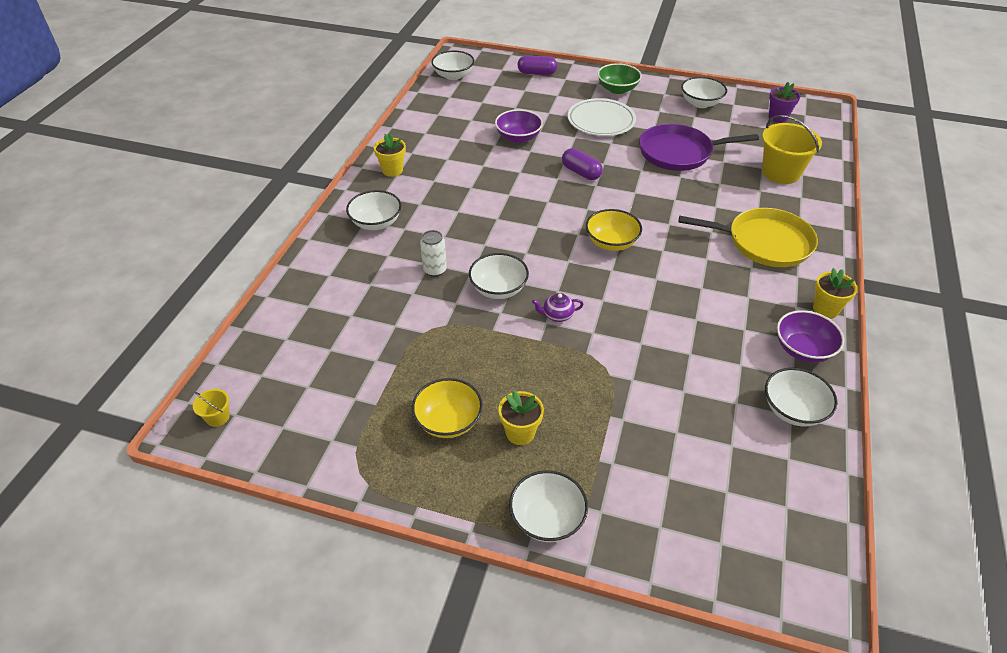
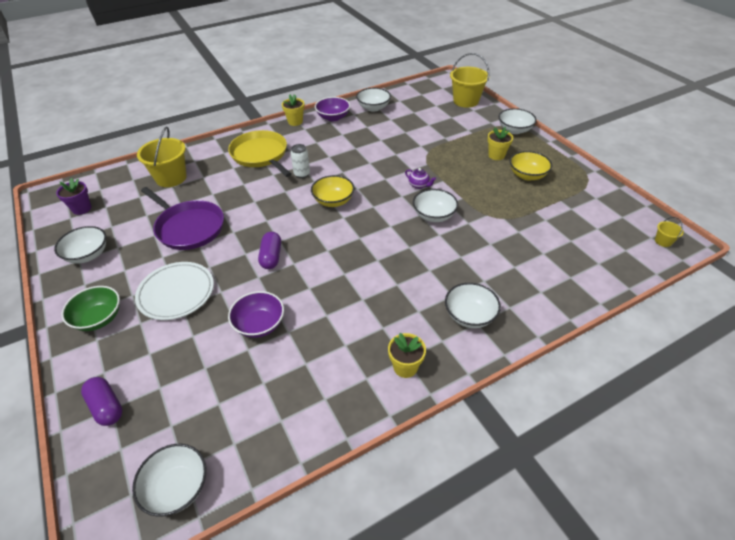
camera: 135 degrees left, 0 degrees up
white can [420,230,447,277] -> white can moved to [291,144,310,178]
none -> yellow bucket [450,53,489,108]

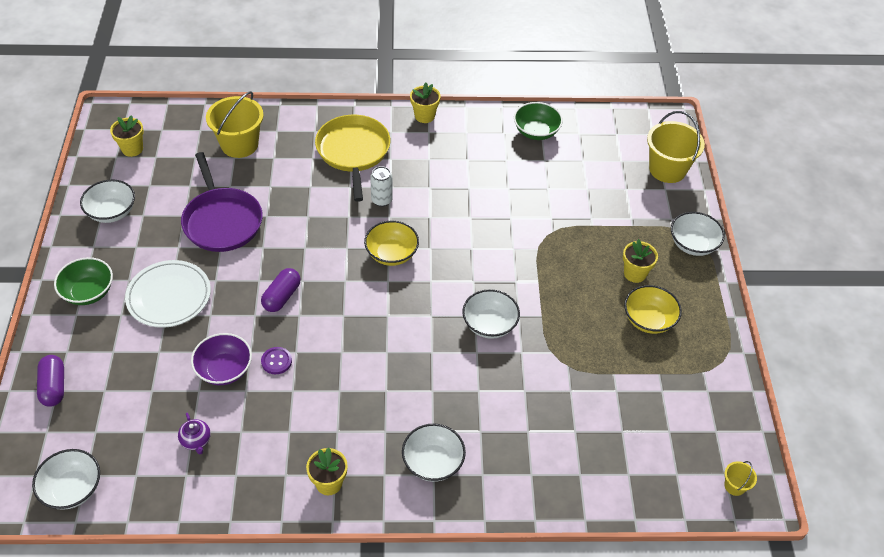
camera: 25 degrees right, 5 degrees up
purple flower pot [56,178,91,215] -> yellow flower pot [110,115,144,157]
purple bowl [315,97,350,121] -> none
white bowl [356,88,391,112] -> green bowl [514,102,563,140]
purple teapot [405,168,436,189] -> purple teapot moved to [178,413,211,454]
none -> purple button [261,347,292,374]

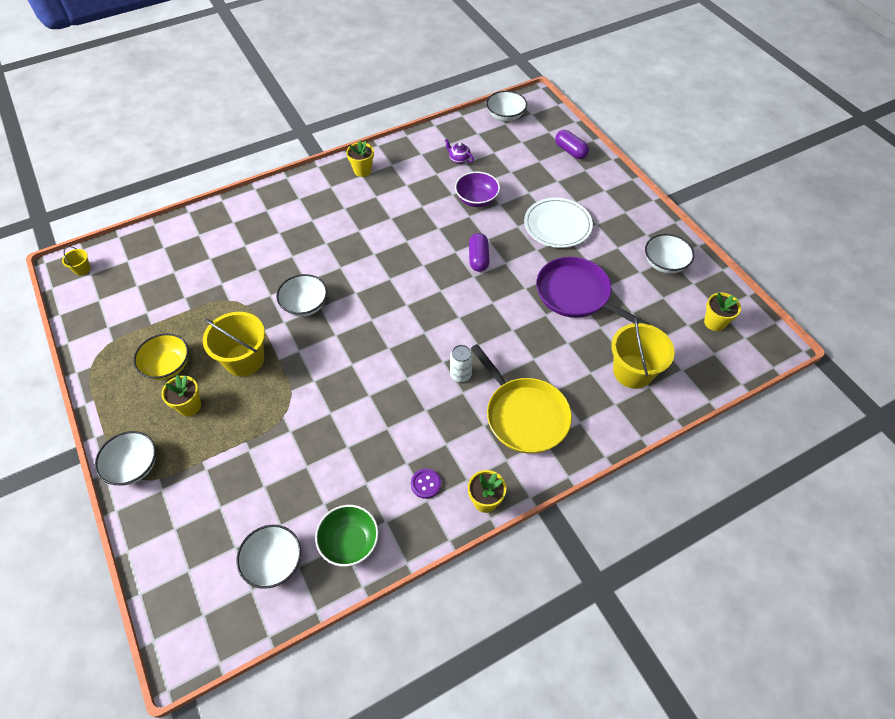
camera: 155 degrees right, 5 degrees up
green bowl [54,257,113,305] -> none
purple button [261,347,292,374] -> purple button moved to [411,469,441,499]
yellow bowl [364,221,419,266] -> none
white bowl [402,424,466,482] -> white bowl moved to [237,525,301,589]
yellow bucket [647,111,705,183] -> yellow bucket moved to [203,312,265,376]

